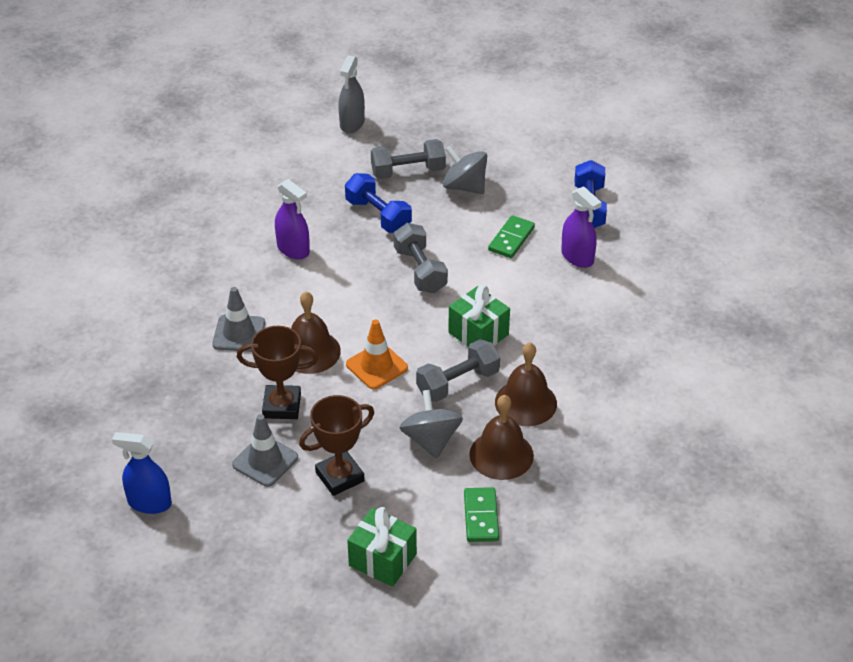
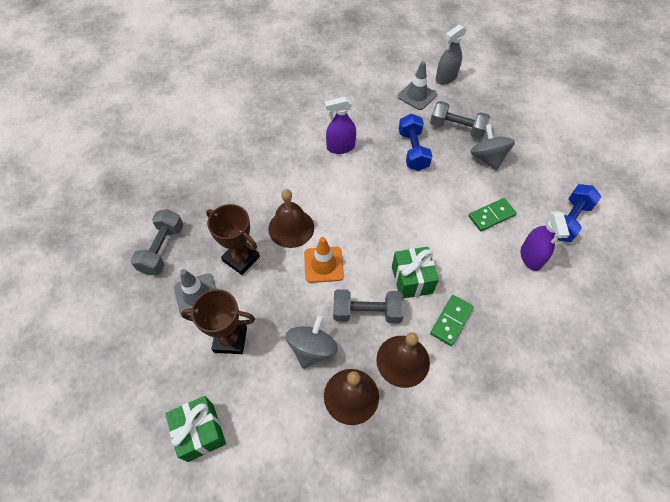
camera: 35 degrees right, 15 degrees up
blue spray bottle [112,432,172,514] -> none
grey traffic cone [212,287,265,352] -> grey traffic cone moved to [398,61,437,110]
purple spray bottle [275,179,310,259] -> purple spray bottle turned 90 degrees clockwise [325,97,356,154]
grey dumbbell [394,223,448,293] -> grey dumbbell moved to [131,209,183,275]
green domino [464,487,499,542] -> green domino moved to [430,295,474,346]

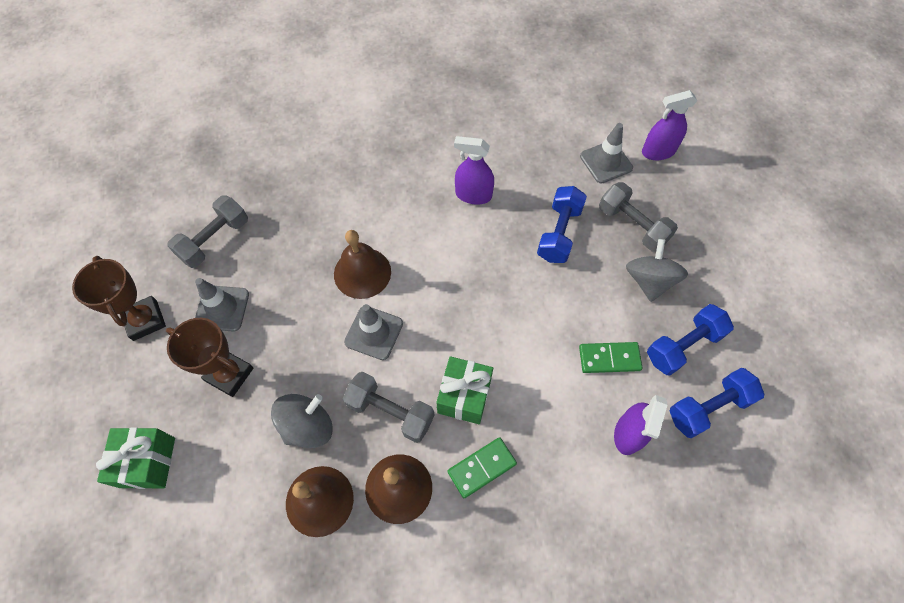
camera: 25 degrees right, 5 degrees up
brown trophy [206,204,260,275] -> brown trophy moved to [72,256,166,341]
orange traffic cone [304,237,344,283] -> grey traffic cone [344,304,403,360]
grey spray bottle [436,24,466,85] -> purple spray bottle [642,90,697,160]
none -> blue dumbbell [647,304,734,376]

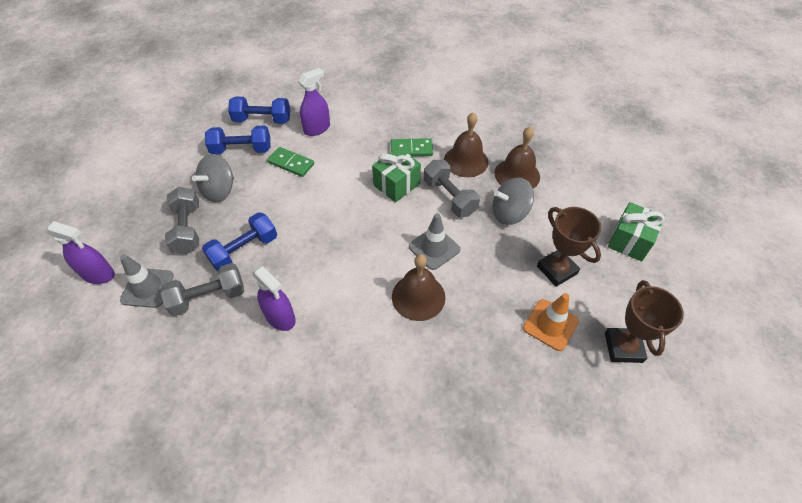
camera: 150 degrees left, 10 degrees down
grey dumbbell [167,195,248,268] -> grey dumbbell moved to [161,263,244,316]
grey traffic cone [195,278,249,332] -> orange traffic cone [523,293,579,351]

